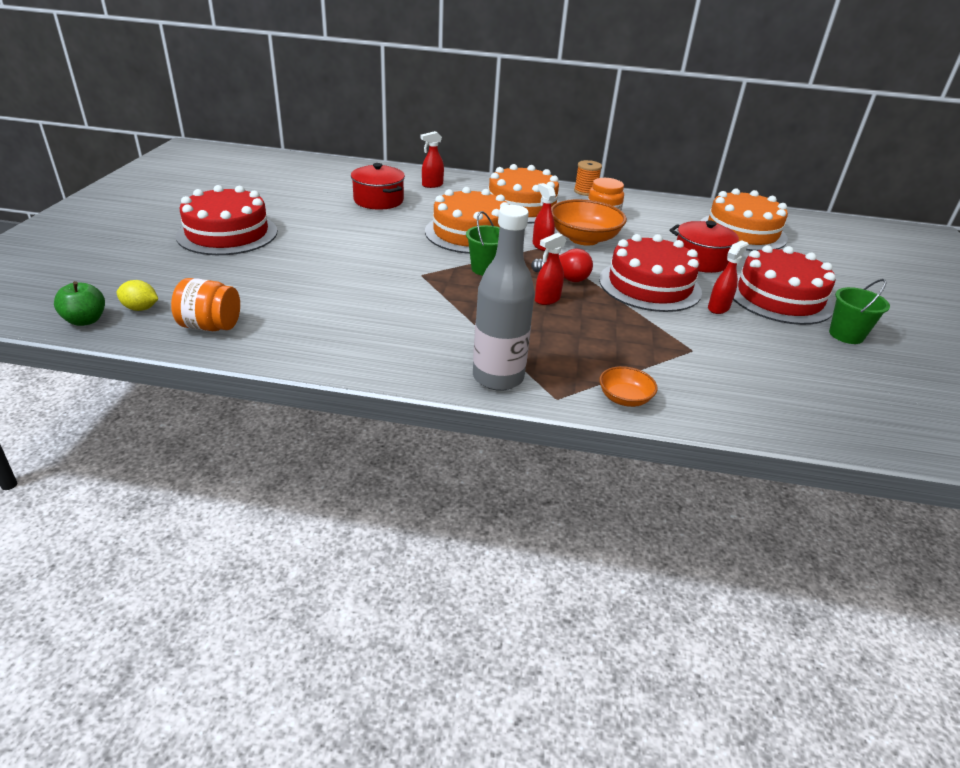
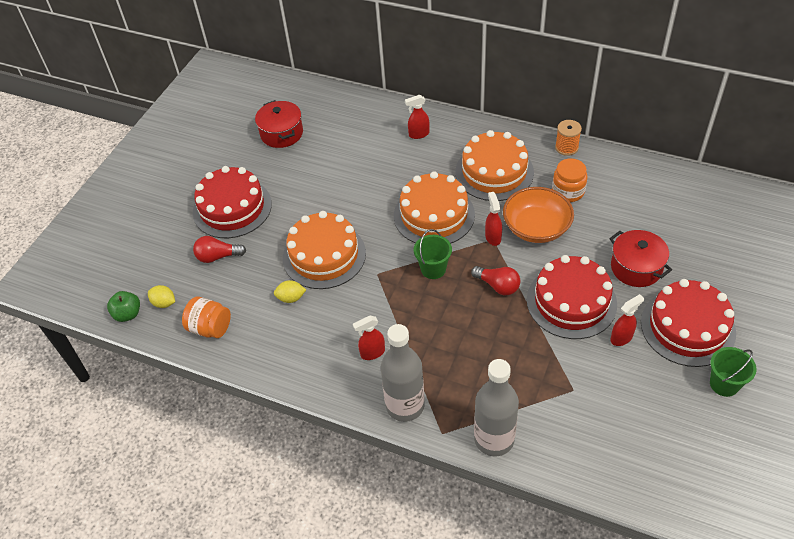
camera: 20 degrees right, 15 degrees up
red pot [351,163,405,210] -> red pot moved to [255,100,303,148]
red spray bottle [535,233,566,305] -> red spray bottle moved to [353,316,385,360]
orange bowl [600,366,658,407] -> grey bottle [474,359,519,457]
orange cake [700,188,788,251] -> orange cake moved to [283,211,366,289]
none -> red light bulb [193,236,246,263]
none -> yellow lemon [274,280,306,303]

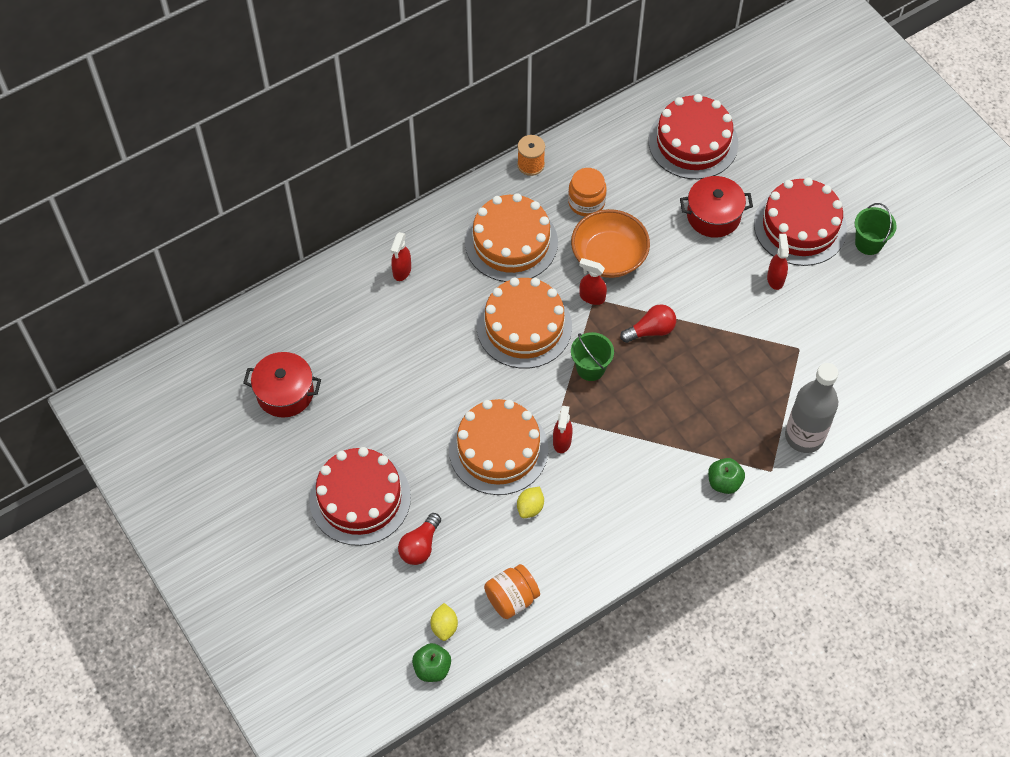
camera: 60 degrees left, 10 degrees up
yellow lemon [148,285,175,308] -> yellow lemon turned 60 degrees counterclockwise [430,603,458,641]
red spray bottle [353,316,385,360] -> red spray bottle moved to [553,406,573,453]
grey bottle [381,324,425,422] -> green apple [708,458,745,494]
red cake [527,255,617,339] -> red cake moved to [649,94,738,179]

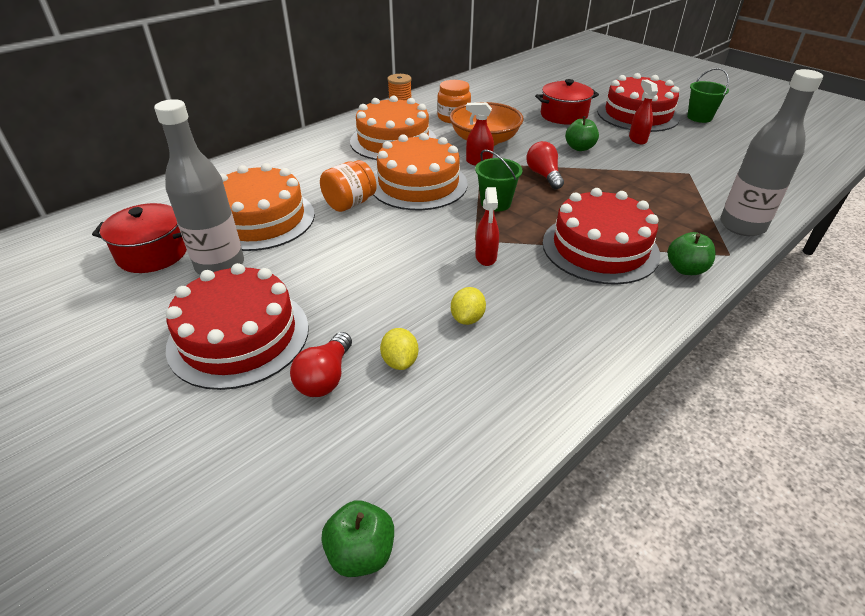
camera: 10 degrees left, 20 degrees down
red spray bottle [391,232,411,281] -> none
yellow lemon [430,603,458,641] -> yellow lemon moved to [380,328,418,370]
orange cake [449,399,549,495] -> orange cake moved to [220,163,315,251]
orange jar [484,564,540,619] -> orange jar moved to [320,160,377,212]
red light bulb [620,304,676,343] -> red light bulb turned 75 degrees counterclockwise [526,141,564,189]
red cake [649,94,738,179] -> red cake moved to [543,188,660,285]
none -> grey bottle [154,99,244,275]
none -> green apple [565,116,599,151]

